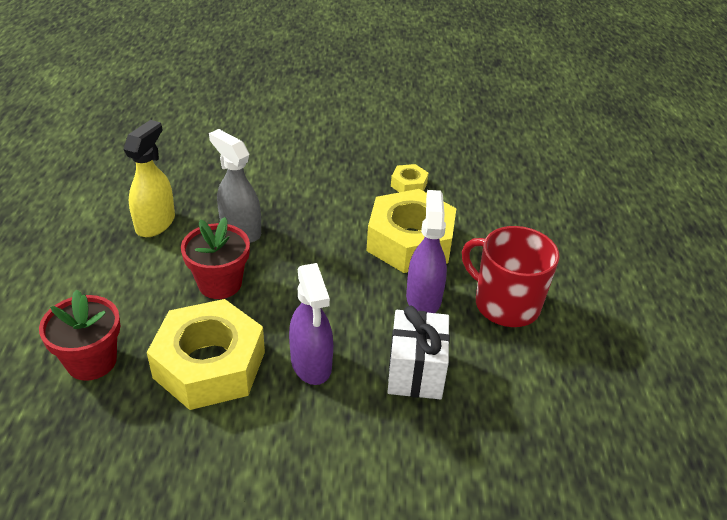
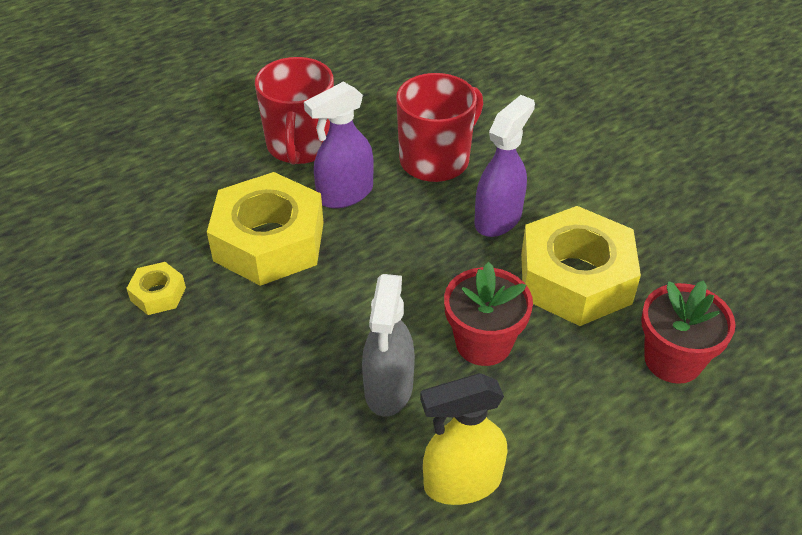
camera: 125 degrees left, 5 degrees up
white gift [387,306,450,399] -> red mug [396,73,483,182]

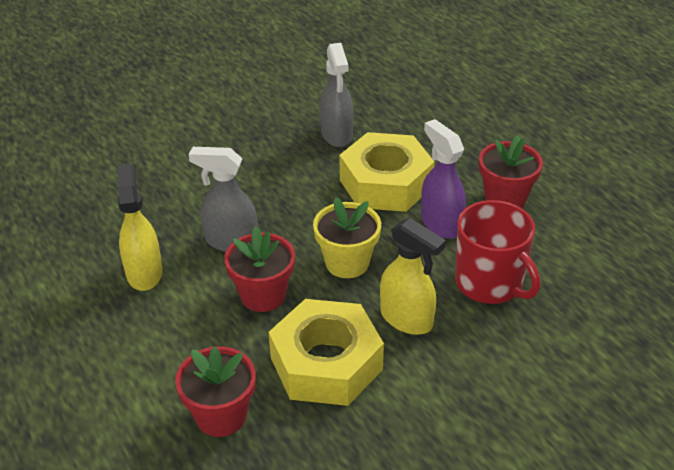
camera: 95 degrees right, 5 degrees down
yellow nut [126,262,186,315] -> grey spray bottle [320,43,354,147]
red mug [255,57,334,165] -> red flower pot [479,135,543,208]
purple spray bottle [475,95,535,237] -> yellow spray bottle [380,218,446,335]
none -> yellow flower pot [313,197,381,278]

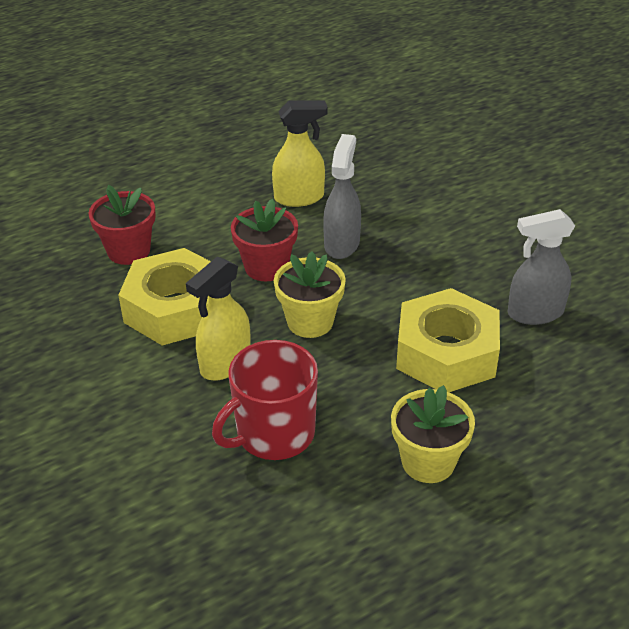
camera: 90 degrees right, 0 degrees up
purple spray bottle [421,119,466,239] -> none
red flower pot [479,135,543,208] -> yellow flower pot [391,385,475,483]

